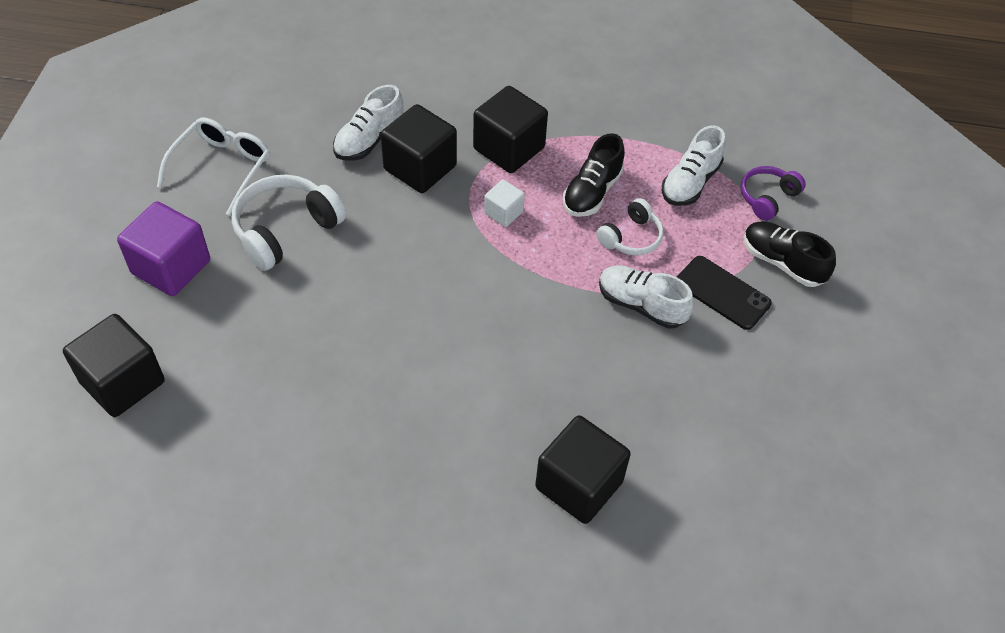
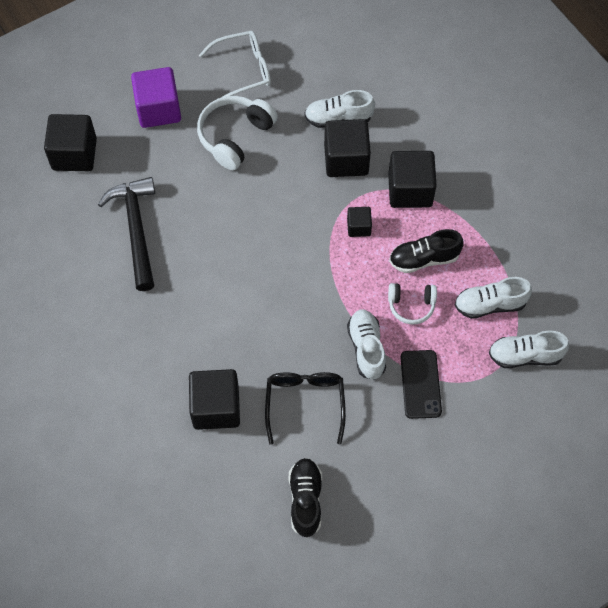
camera: 50 degrees right, 10 degrees up
white headphones [231,175,346,271] -> white headphones turned 60 degrees counterclockwise [197,96,278,170]
white cube [484,180,525,227] -> black cube [347,207,372,237]
purple headphones [741,166,806,221] -> white shoe [489,330,569,368]
black shoe [744,221,836,287] -> black shoe moved to [289,458,322,537]
none -> black hammer [98,177,155,291]
none -> black glasses [265,372,346,445]

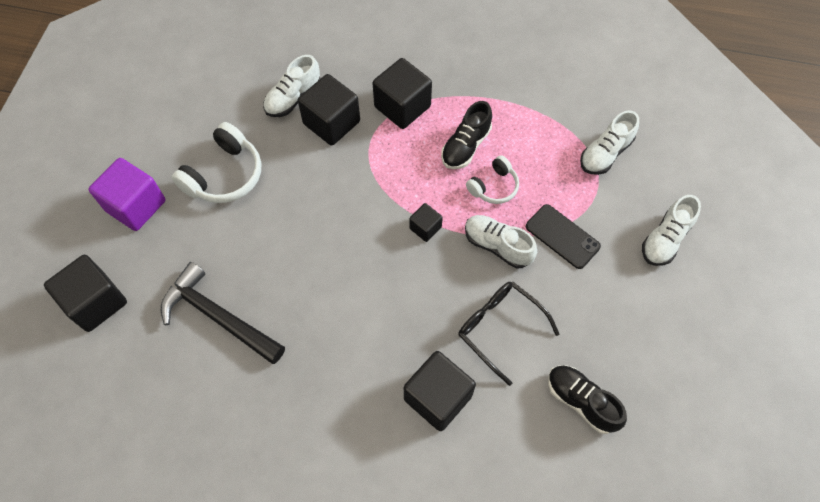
camera: 45 degrees left, 0 degrees up
white headphones [197,96,278,170] -> white headphones turned 135 degrees counterclockwise [172,122,261,203]
white glasses [199,31,271,98] -> none
black cube [347,207,372,237] -> black cube moved to [409,203,443,242]
white shoe [455,277,532,319] -> white shoe moved to [642,195,701,266]

